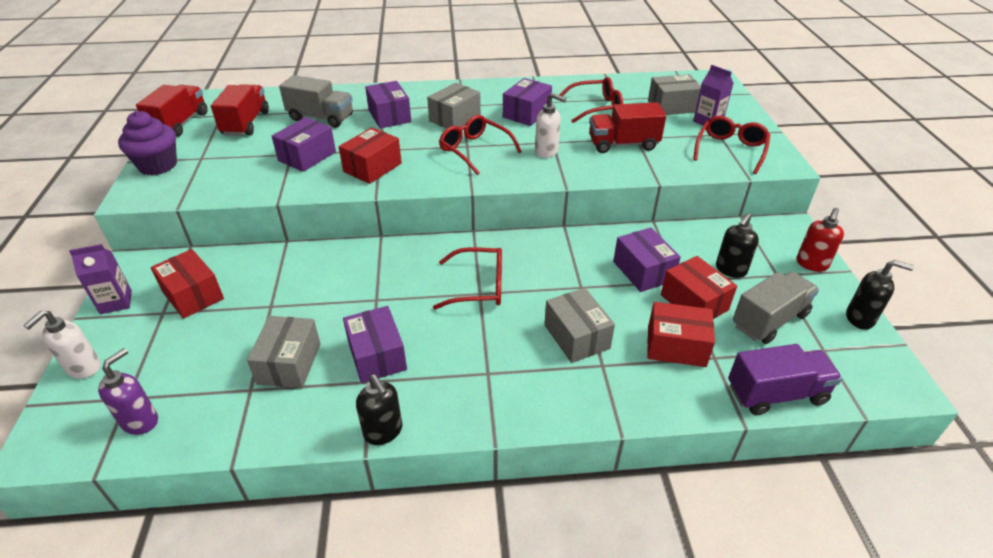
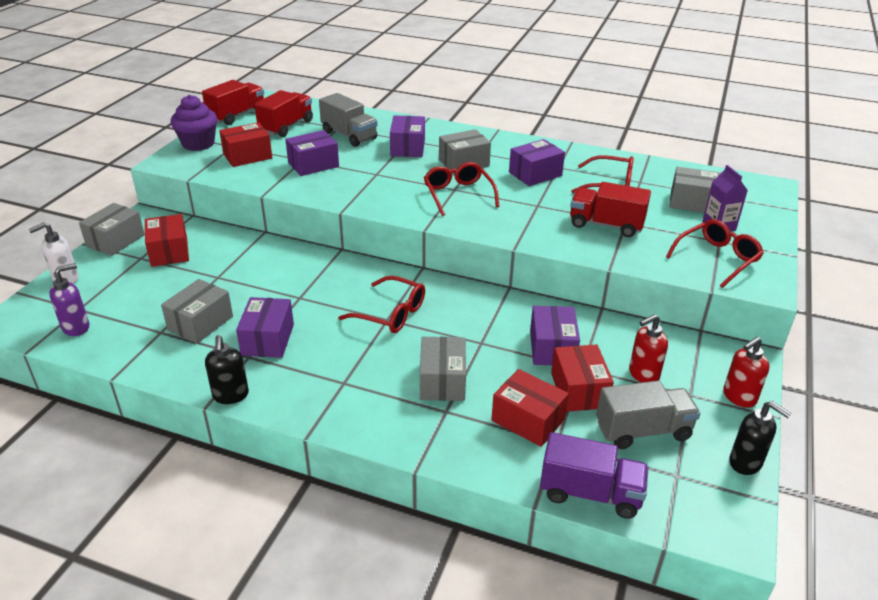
camera: 25 degrees right, 5 degrees down
purple carton [69,244,132,314] -> grey box [79,203,145,256]
red box [339,127,402,184] -> red box moved to [219,122,272,167]
white soap dispenser [535,93,566,158] -> none
black soap dispenser [716,213,759,278] -> red soap dispenser [629,314,668,383]

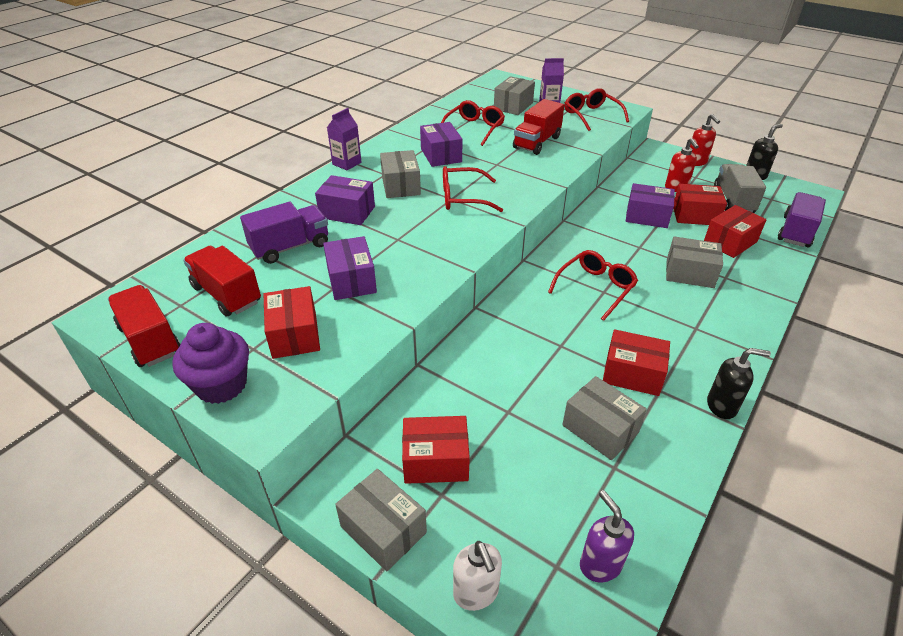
camera: 75 degrees left, 5 degrees up
purple box [236,297,294,358] -> red box [603,329,670,396]
grey truck [319,93,377,147] -> purple truck [240,202,328,264]
none -> purple carton [327,108,361,170]

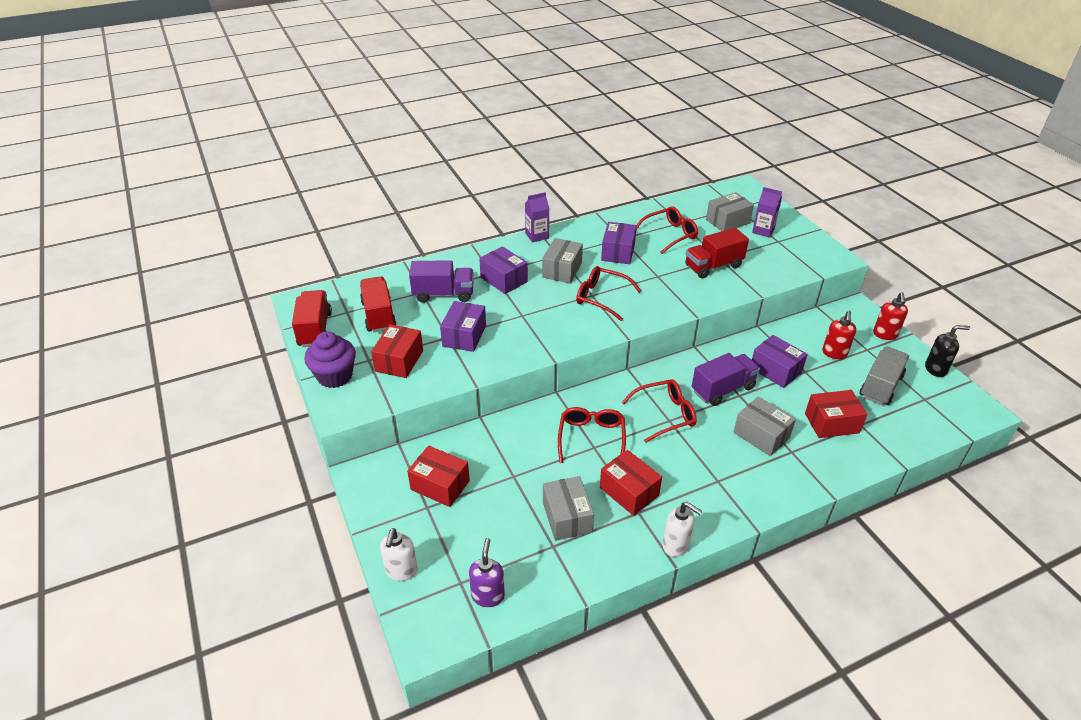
camera: 30 degrees right, 0 degrees up
grey box [335,469,427,571] -> none
red glasses [565,88,629,131] -> red glasses moved to [558,407,626,463]
red box [673,184,727,225] -> none
black soap dispenser [707,348,771,419] -> white soap dispenser [663,502,702,557]
purple truck [778,192,826,247] -> purple truck moved to [692,353,760,406]

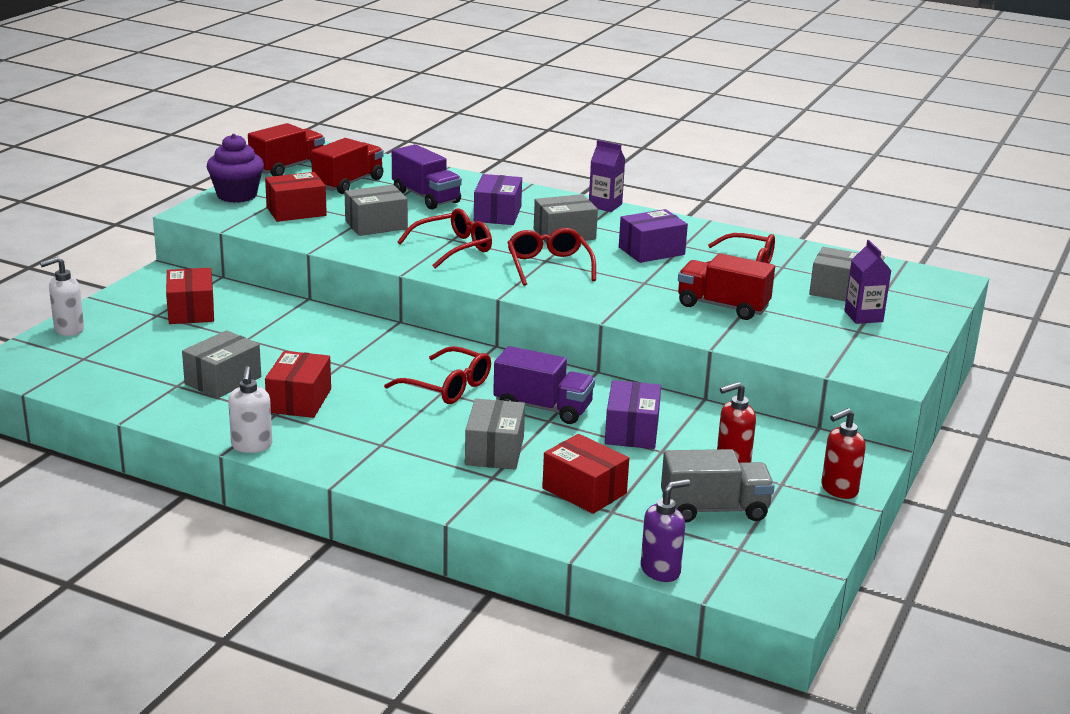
camera: 50 degrees right, 15 degrees down
purple box [440,301,486,352] -> grey box [345,185,408,236]
purple soap dispenser [469,538,505,607] -> purple soap dispenser moved to [641,479,690,582]
red glasses [558,407,626,463] -> red glasses moved to [397,208,492,268]
black soap dispenser [925,325,970,377] -> none

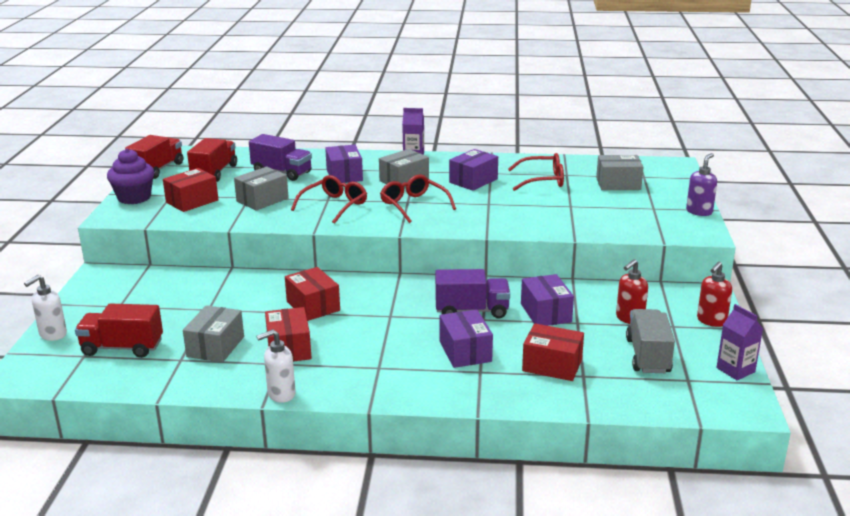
camera: 20 degrees left, 0 degrees up
red box [166,268,214,324] -> red box moved to [285,267,340,321]
white soap dispenser [228,366,272,453] -> white soap dispenser turned 90 degrees clockwise [256,329,296,403]
red glasses [384,346,491,404] -> none
grey box [465,399,525,470] -> purple box [440,310,493,368]
purple soap dispenser [641,479,690,582] -> purple soap dispenser moved to [686,153,717,216]
grey truck [661,449,775,523] -> grey truck turned 60 degrees counterclockwise [626,309,675,373]
red truck [678,253,775,320] -> red truck moved to [75,304,163,358]
purple carton [844,240,892,324] -> purple carton moved to [716,304,763,380]

